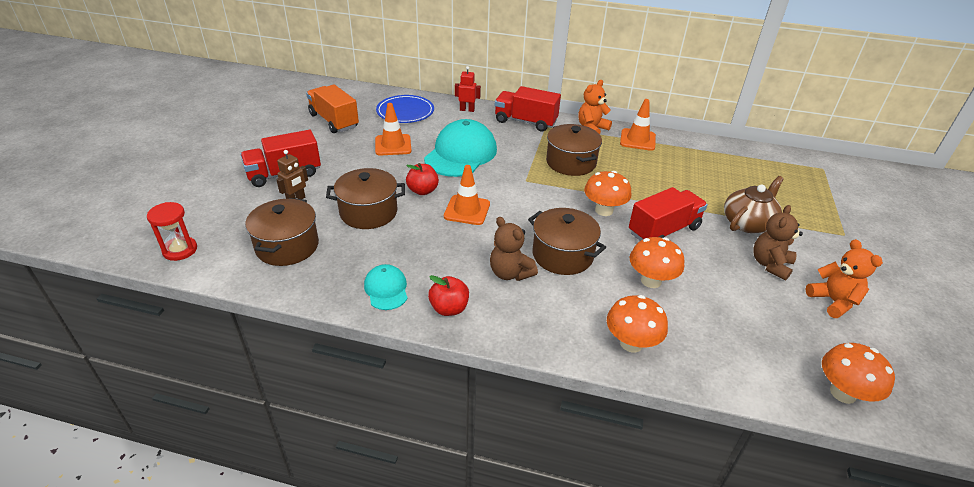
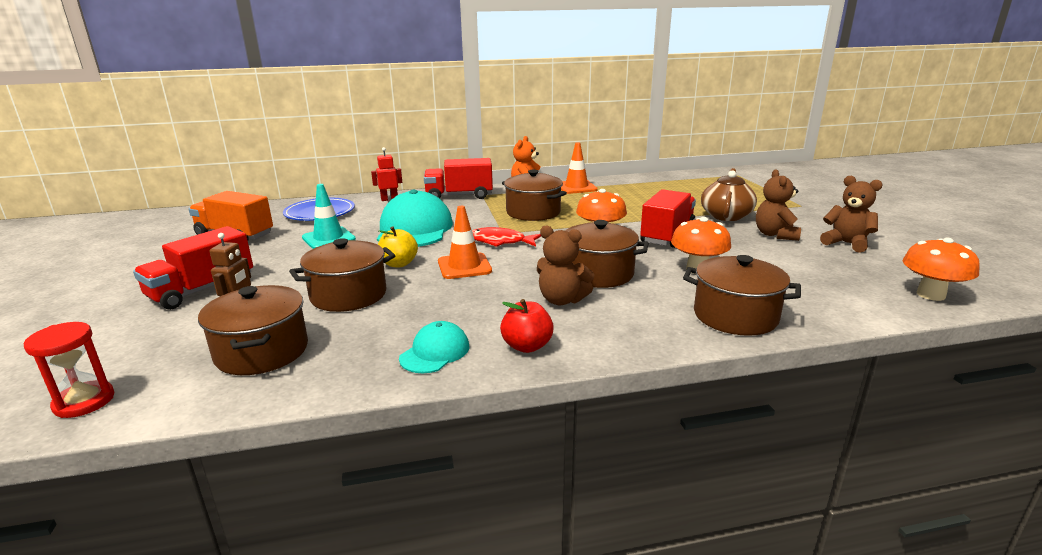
camera: 25 degrees left, 15 degrees down
turquoise cap [364,264,408,310] -> turquoise cap turned 75 degrees clockwise [399,321,469,373]
orange traffic cone [375,103,411,155] -> turquoise traffic cone [302,184,356,249]
red apple [406,163,439,195] -> yellow apple [378,226,418,267]
orange mushroom [607,295,668,352] -> brown pot [683,255,801,336]
orange teddy bear [806,239,883,318] -> brown teddy bear [820,176,883,253]
none -> red fish [472,227,541,247]

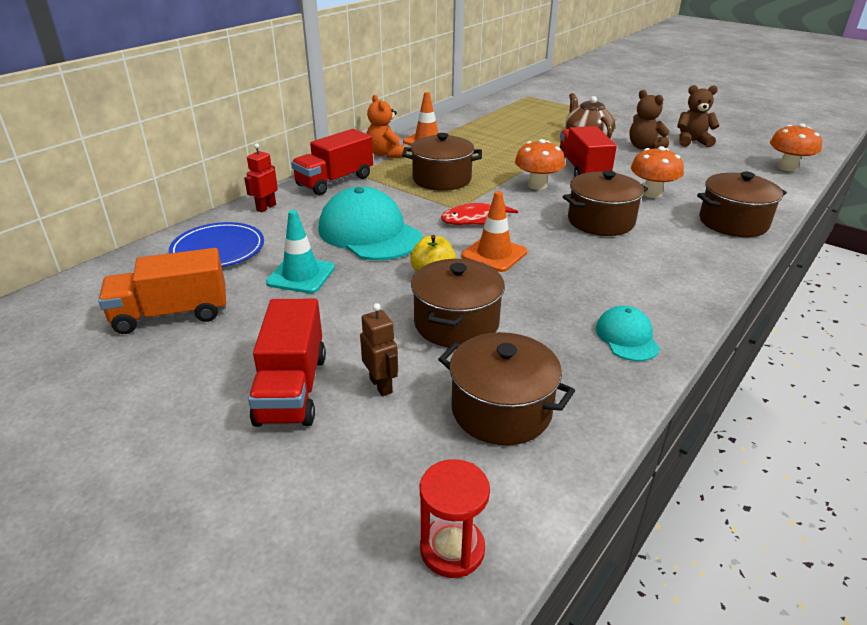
camera: 40 degrees left, 10 degrees up
red apple [500,299,554,353] -> none
brown teddy bear [537,225,594,305] -> none

